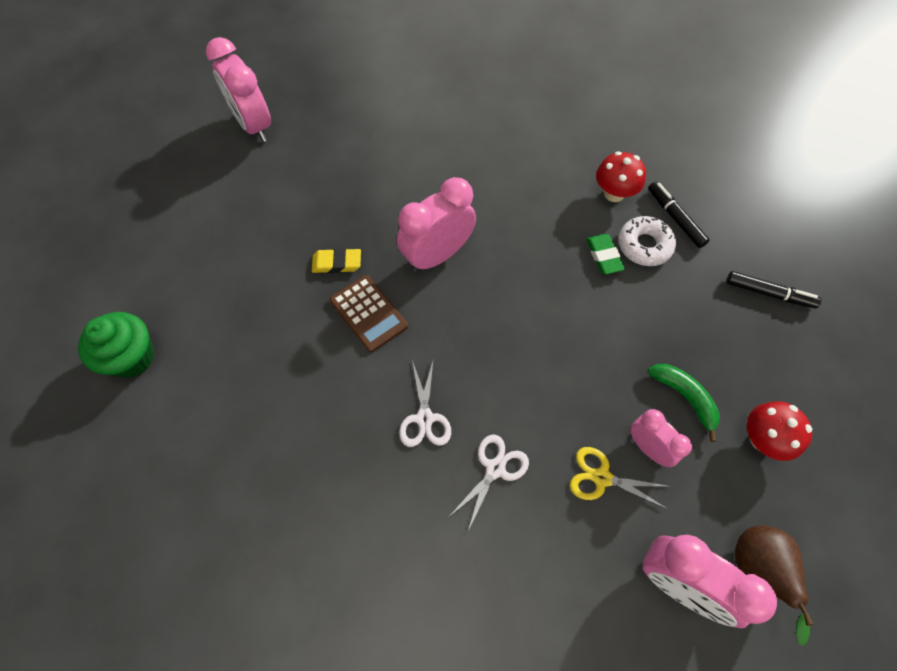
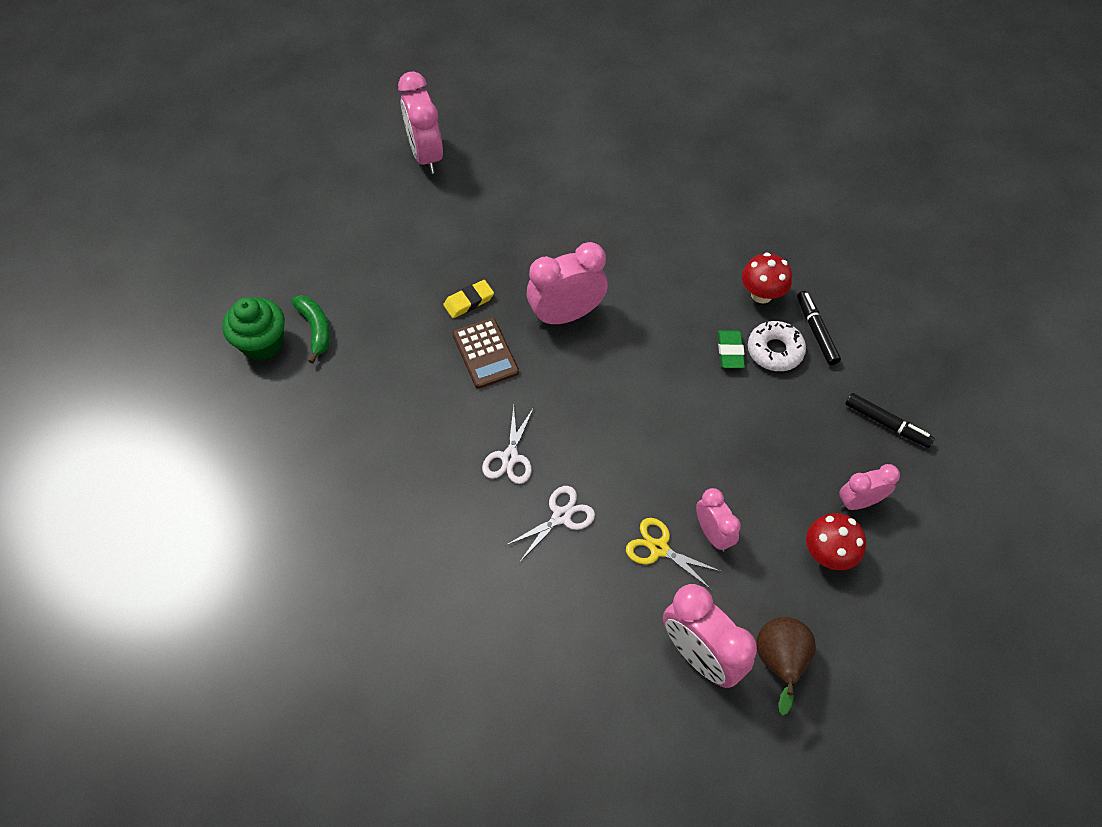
camera: 15 degrees right, 5 degrees down
yellow eraser [312,248,361,273] -> yellow eraser turned 45 degrees counterclockwise [443,280,494,318]
green banana [648,364,719,442] -> green banana moved to [291,295,330,363]
none -> pink clock [839,464,900,510]

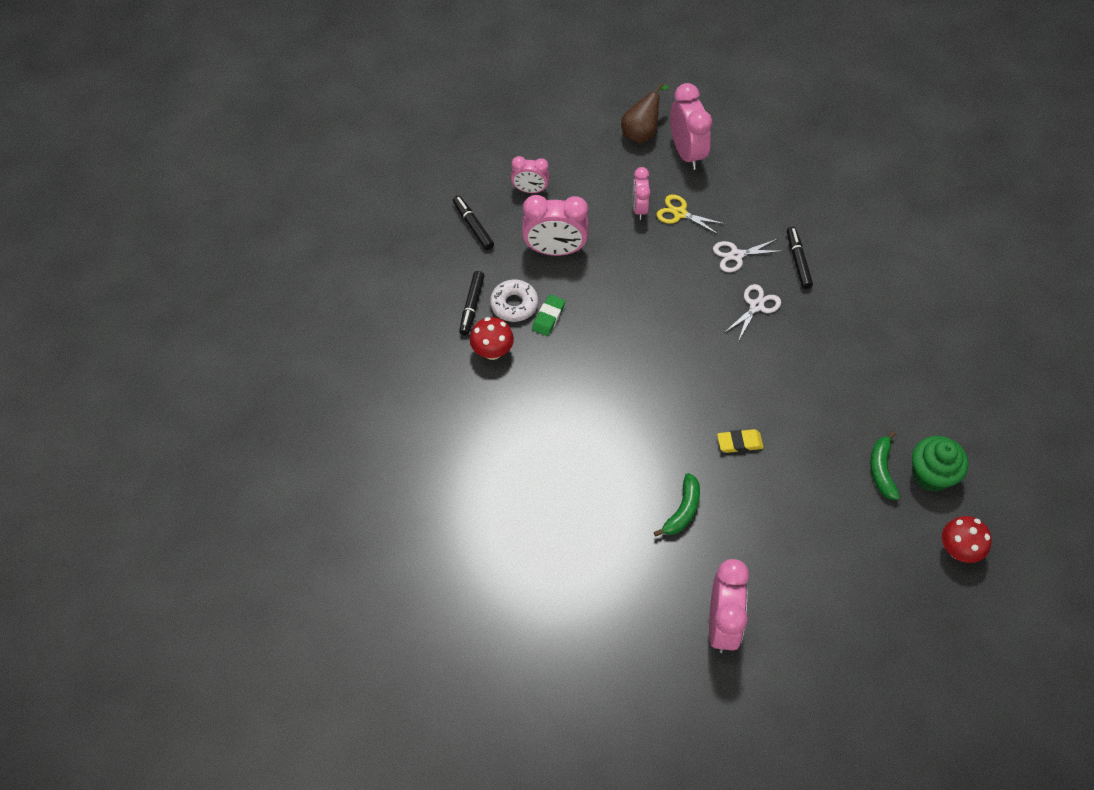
camera: 155 degrees left, 0 degrees up
brown calculator [452,318,519,389] -> none
pink clock [527,242,608,326] -> pink clock moved to [522,195,589,256]
yellow scissors [626,518,722,590] -> yellow scissors turned 150 degrees clockwise [657,194,725,235]
red mushroom [806,513,866,570] -> red mushroom moved to [942,516,992,563]
none -> green banana [654,473,700,537]
none -> black marker [787,227,813,289]

